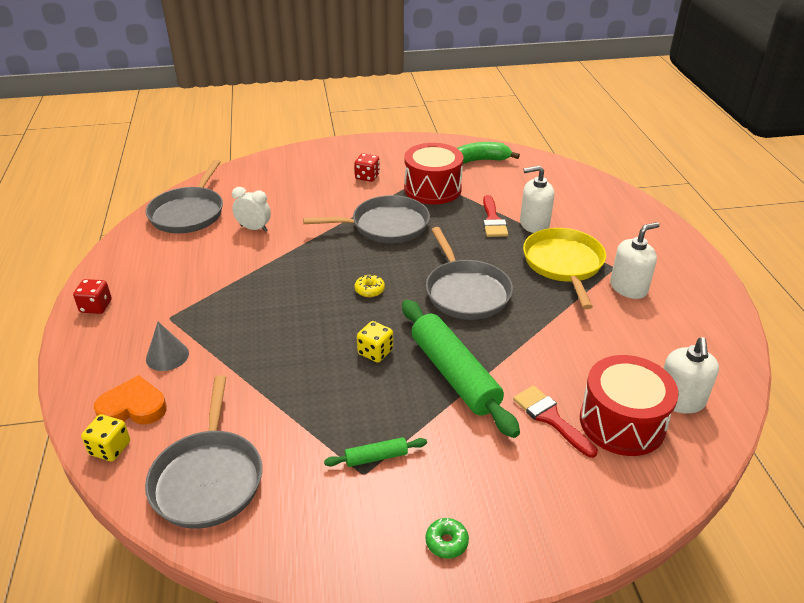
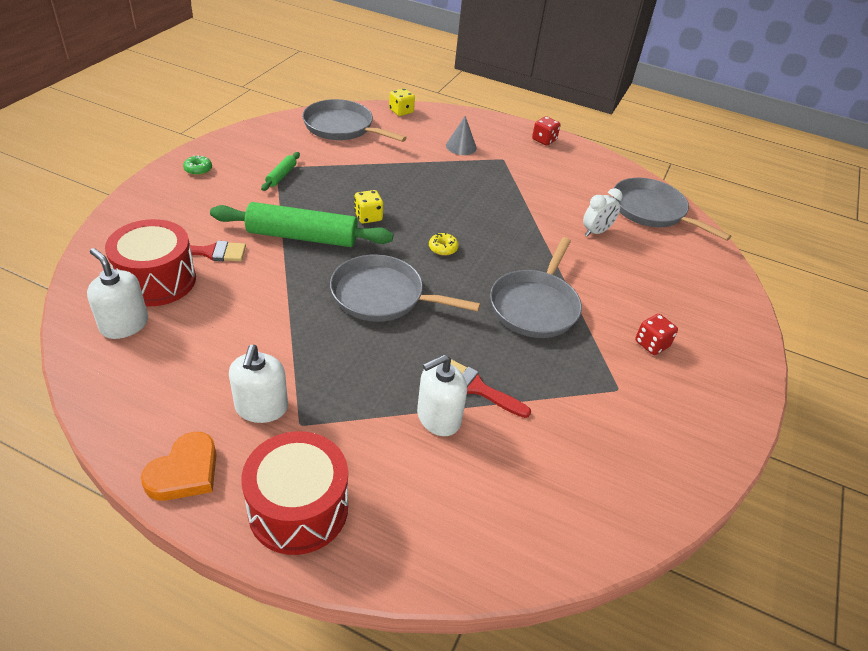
camera: 120 degrees right, 5 degrees up
orange heart [94,375,167,425] -> orange heart moved to [141,432,217,501]
red drum [404,143,464,204] -> red drum moved to [241,431,348,555]
green banana [457,142,520,164] -> none
white soap dispenser [520,165,554,233] -> white soap dispenser turned 150 degrees counterclockwise [417,355,467,436]
yellow pan [523,228,606,309] -> none

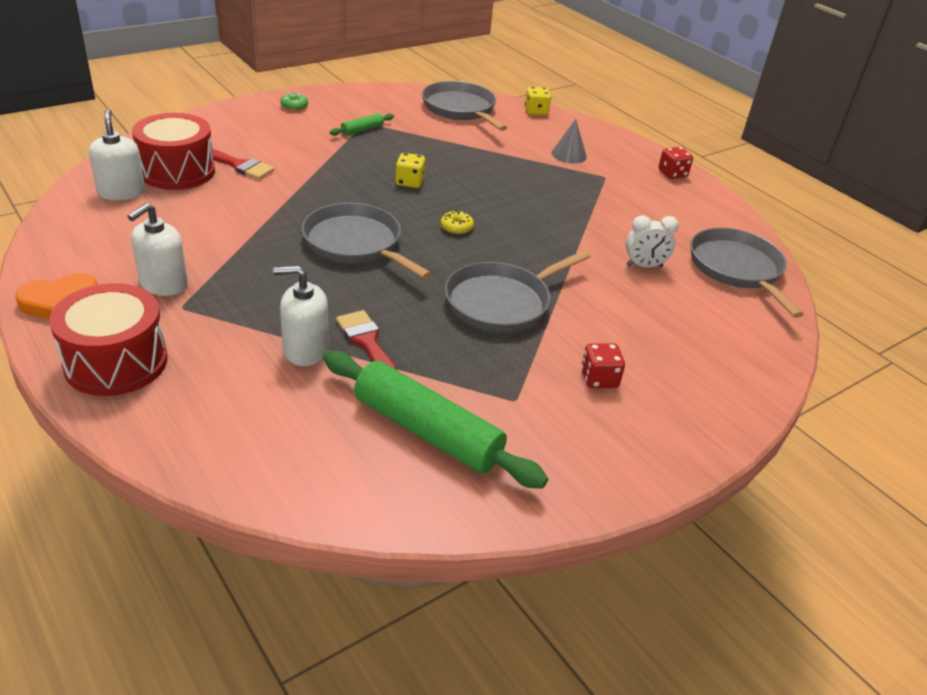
camera: 30 degrees right, 5 degrees down
green rolling pin [210,202,393,247] -> green rolling pin moved to [323,350,548,489]

